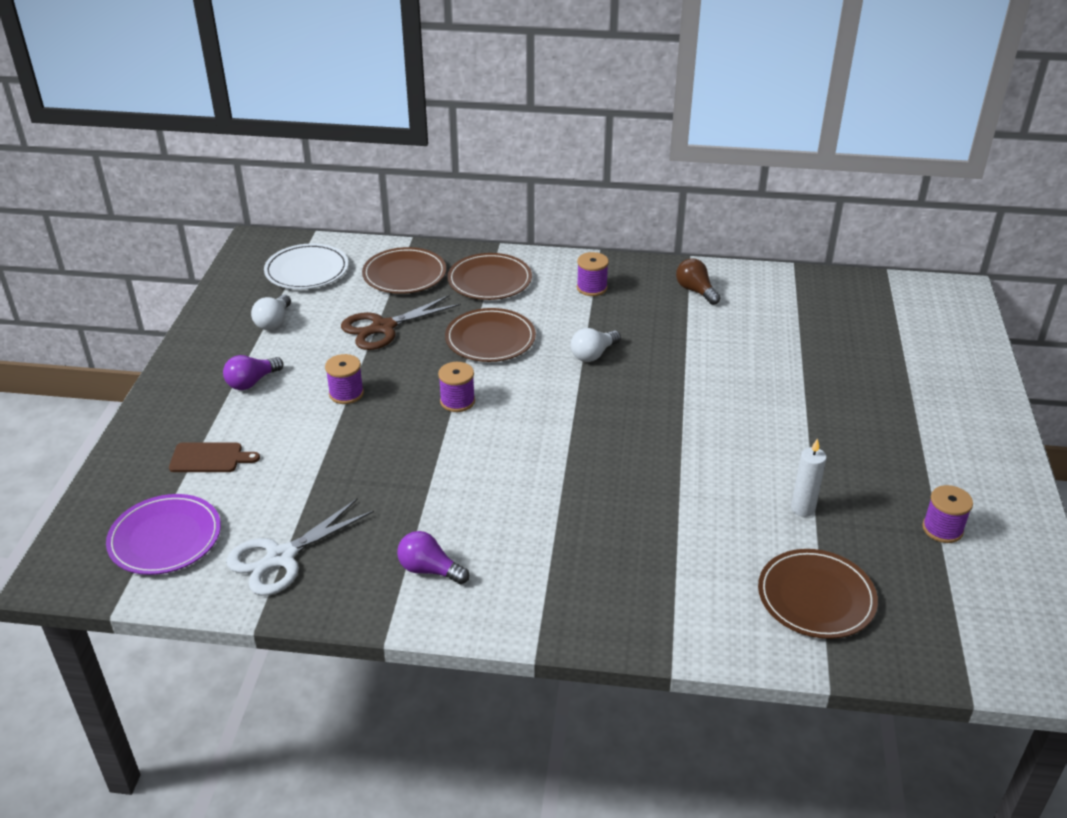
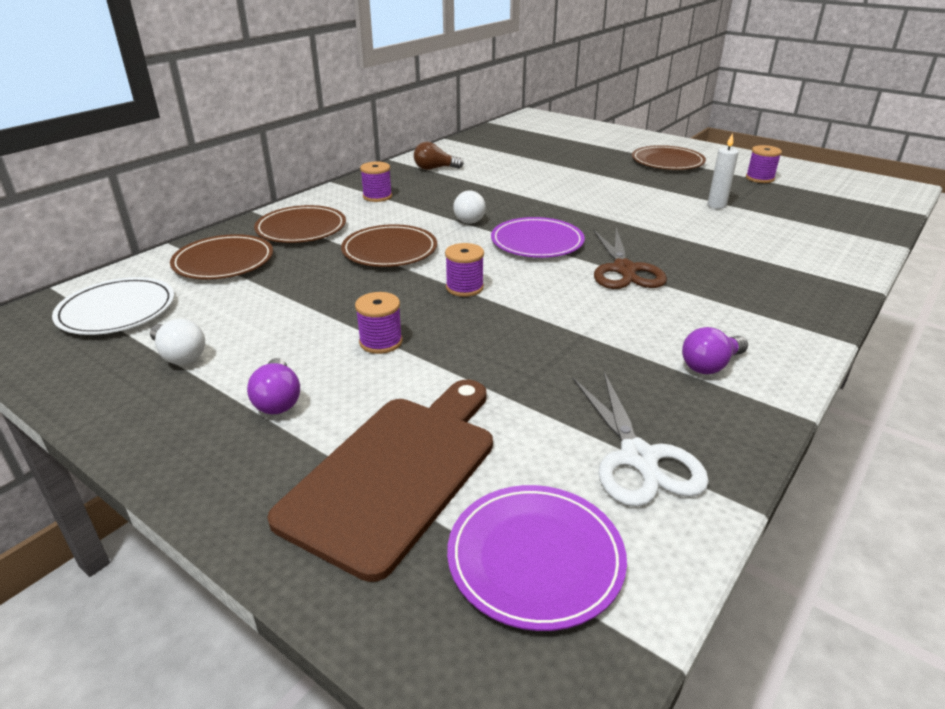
camera: 60 degrees left, 5 degrees down
brown cutting board [169,442,260,472] -> brown cutting board [267,380,493,582], size x2.16
brown scissors [341,295,461,350] -> brown scissors moved to [593,228,667,289]
brown plate [758,549,878,639] -> brown plate moved to [632,145,706,170]
none -> purple plate [491,217,585,258]

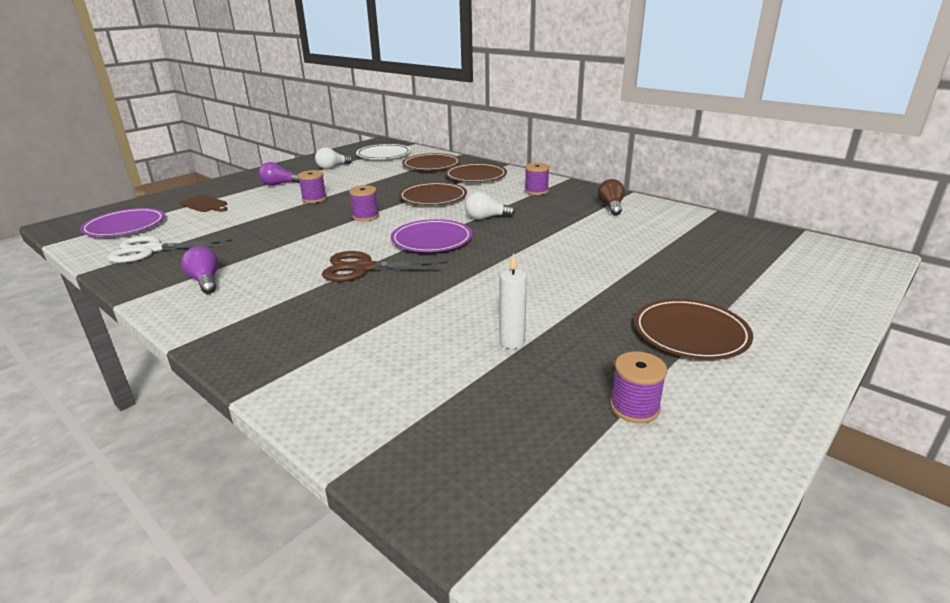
camera: 95 degrees right, 5 degrees down
brown cutting board [267,380,493,582] -> brown cutting board [180,195,228,212], size x0.46

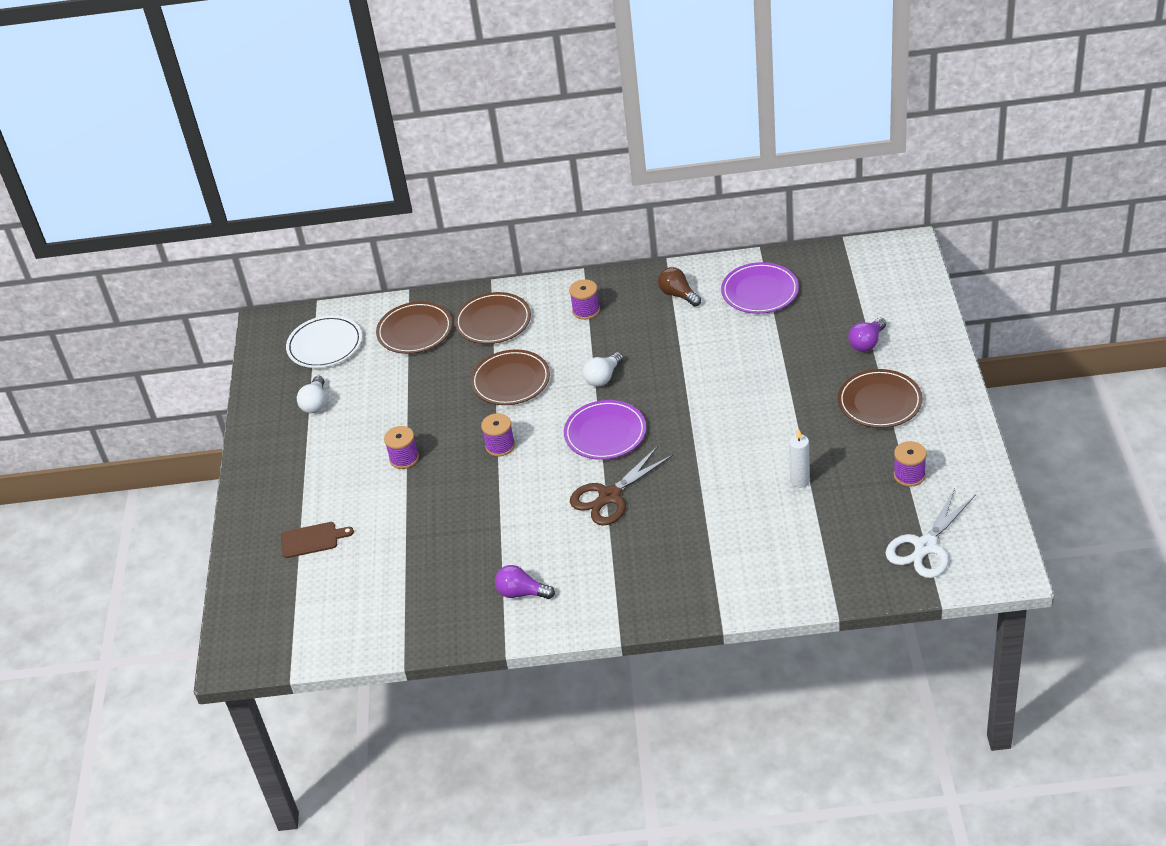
camera: 40 degrees left, 15 degrees up
purple plate [80,208,165,237] -> purple plate moved to [721,262,799,314]
white scissors [108,236,233,263] -> white scissors moved to [885,488,976,578]
purple light bulb [259,162,300,186] -> purple light bulb moved to [848,318,886,352]

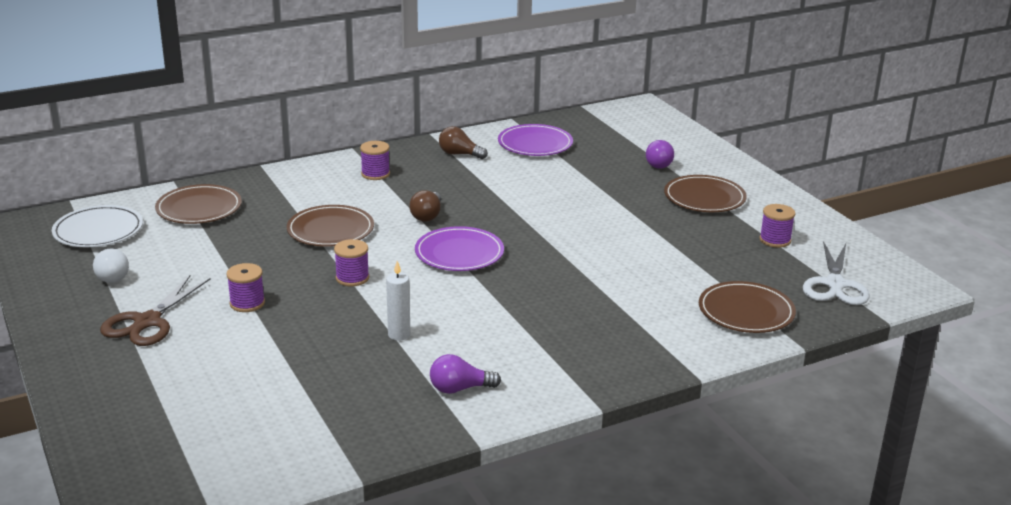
camera: 30 degrees left, 15 degrees down
brown cutting board [281,522,354,558] -> none
brown plate [454,292,531,344] -> brown plate moved to [699,281,796,333]
brown scissors [570,446,673,526] -> brown scissors moved to [100,275,210,346]
white light bulb [583,352,624,387] -> brown light bulb [409,190,441,222]
white candle [789,429,810,488] -> white candle moved to [386,261,410,341]

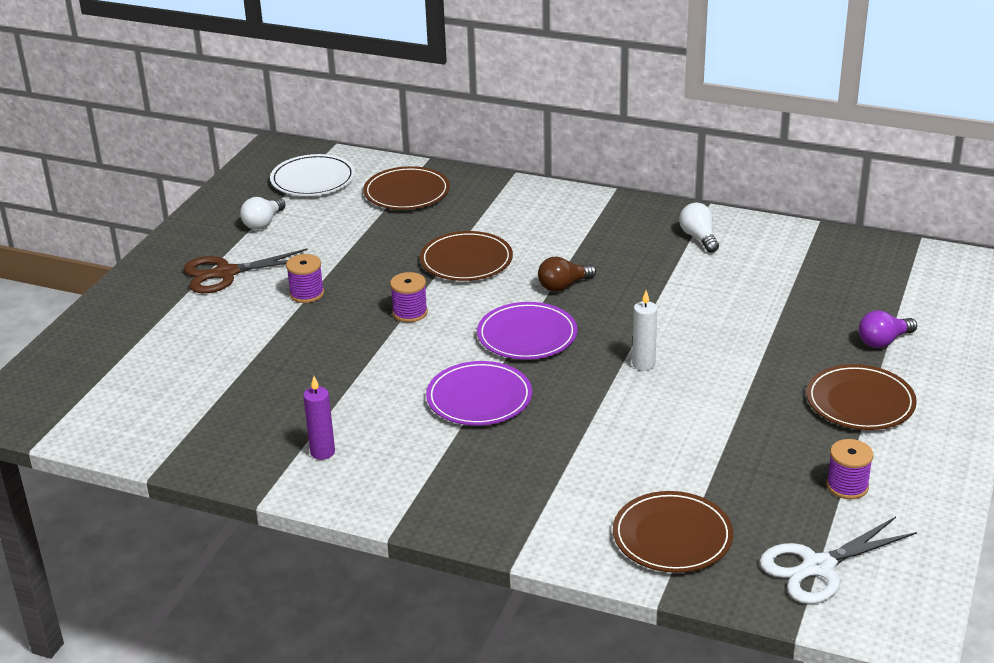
camera: 50 degrees right, 5 degrees up
purple spool [360,141,390,180] -> none
white candle [386,261,410,341] -> white candle moved to [632,290,657,371]
purple light bulb [430,354,501,394] -> purple candle [303,376,335,460]
brown light bulb [439,126,488,159] -> white light bulb [679,202,719,253]
purple plate [498,124,573,156] -> purple plate moved to [426,361,532,426]

